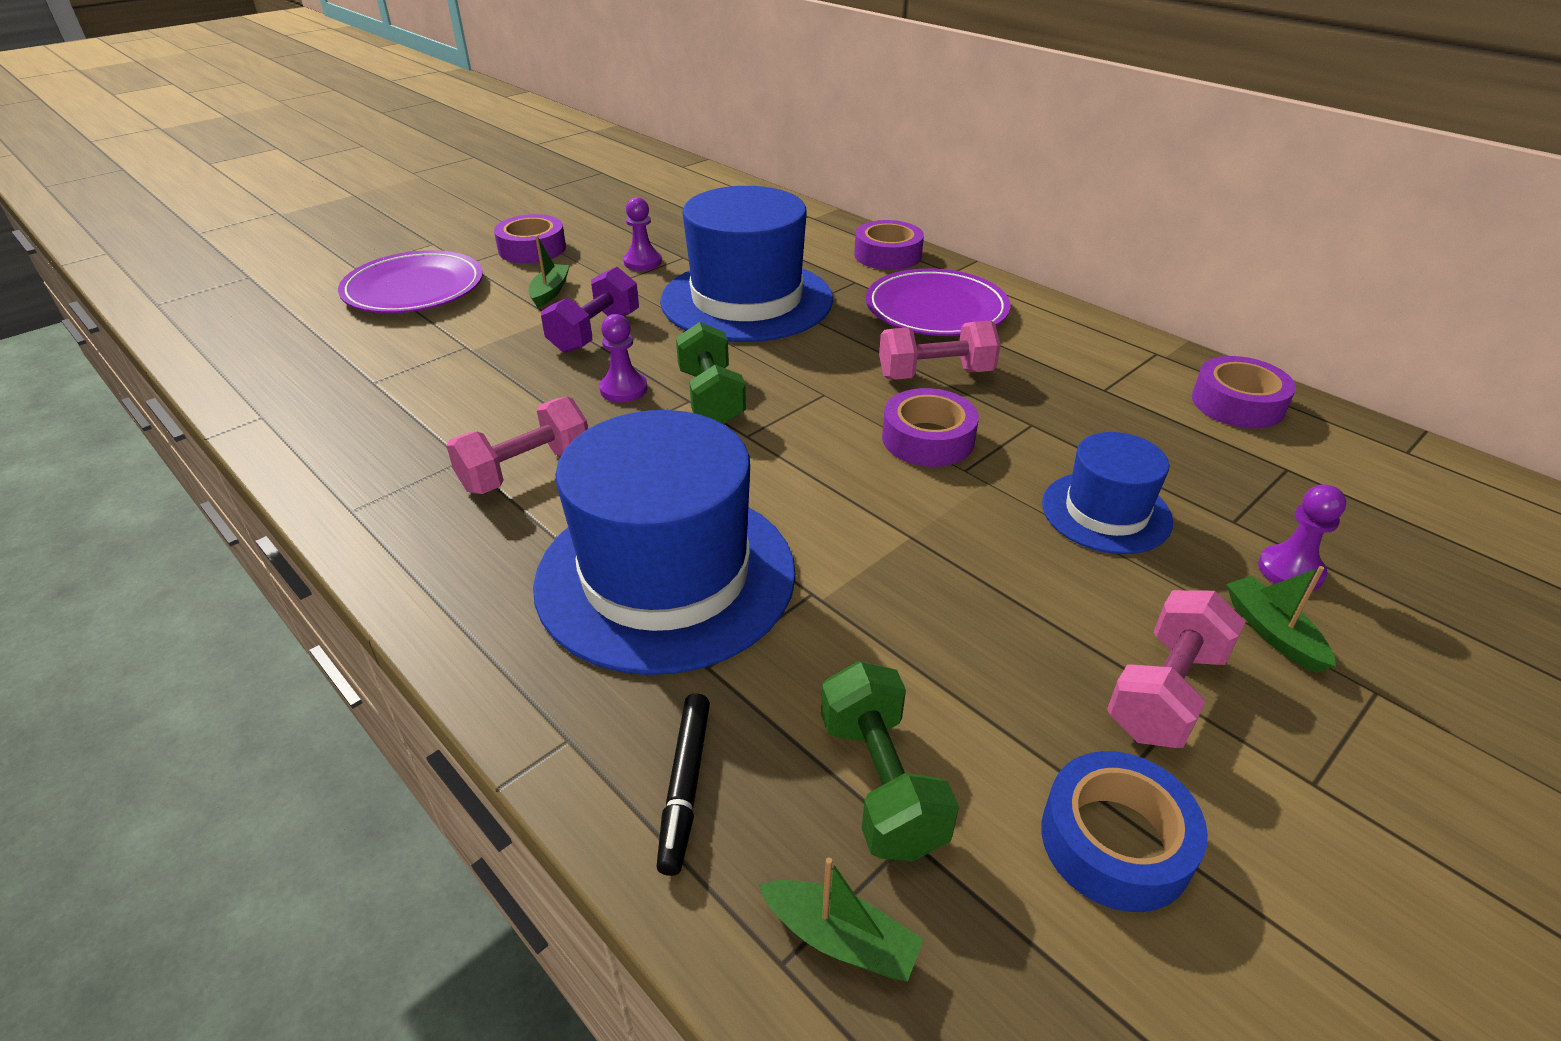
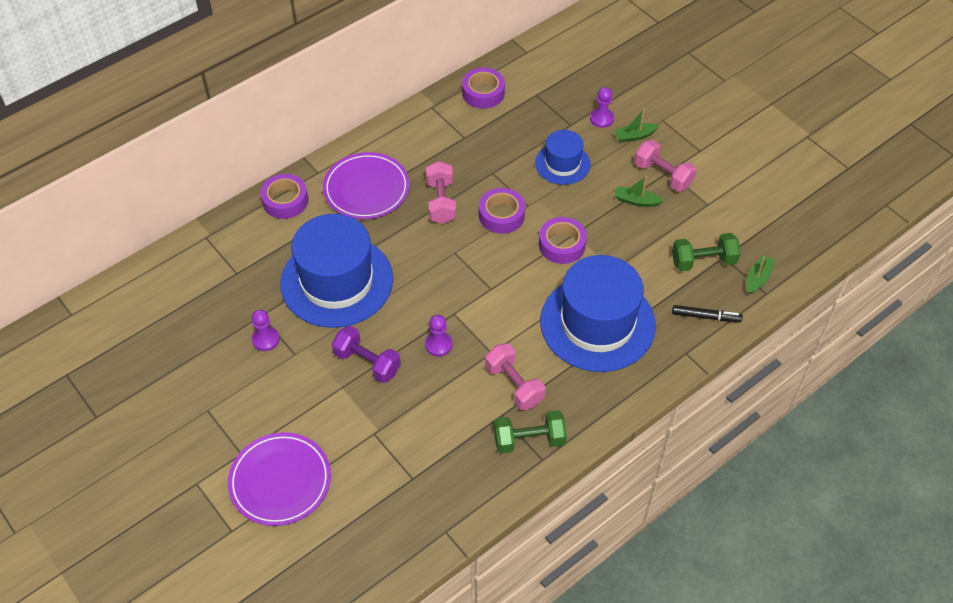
camera: 85 degrees left, 15 degrees up
purple tape [494,214,566,263] -> purple tape moved to [539,217,587,264]
green boat [528,235,570,308] -> green boat moved to [615,176,663,207]
green dumbbell [676,322,746,424] -> green dumbbell moved to [494,410,567,454]
blue tape [1041,751,1208,912] -> none

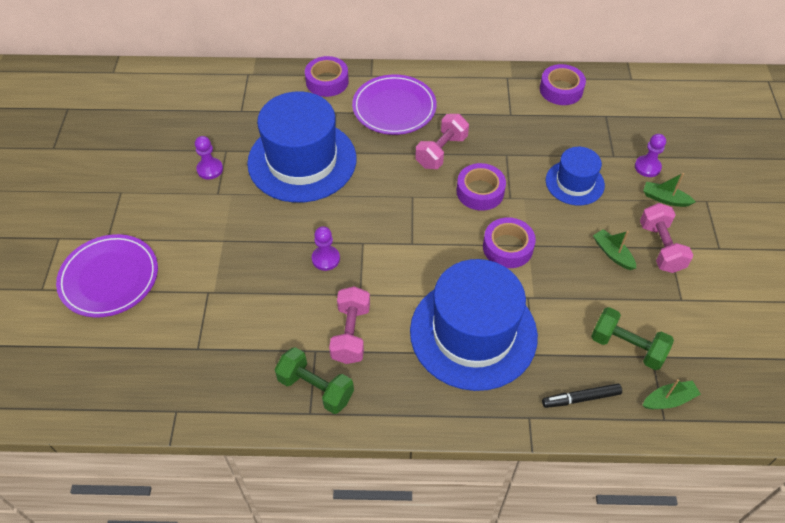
camera: 40 degrees right, 0 degrees up
purple dumbbell [332,325,401,383] -> none
black marker [672,305,743,322] -> black marker turned 120 degrees clockwise [542,383,622,408]

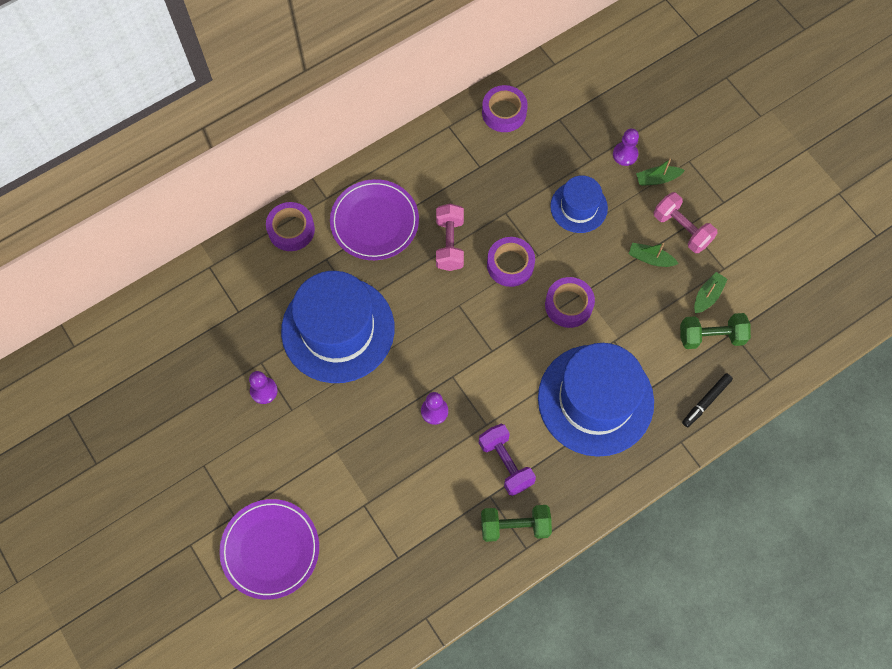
camera: 35 degrees left, 15 degrees up
pink dumbbell [329,286,370,364] -> purple dumbbell [479,424,536,496]
green boat [643,379,701,409] -> green boat moved to [694,272,728,314]

